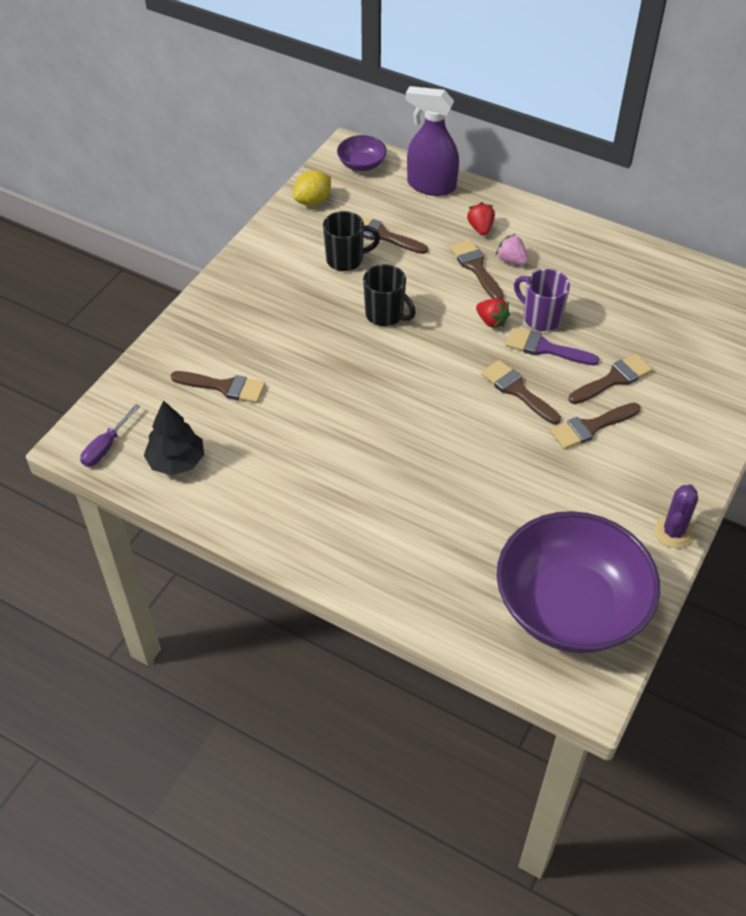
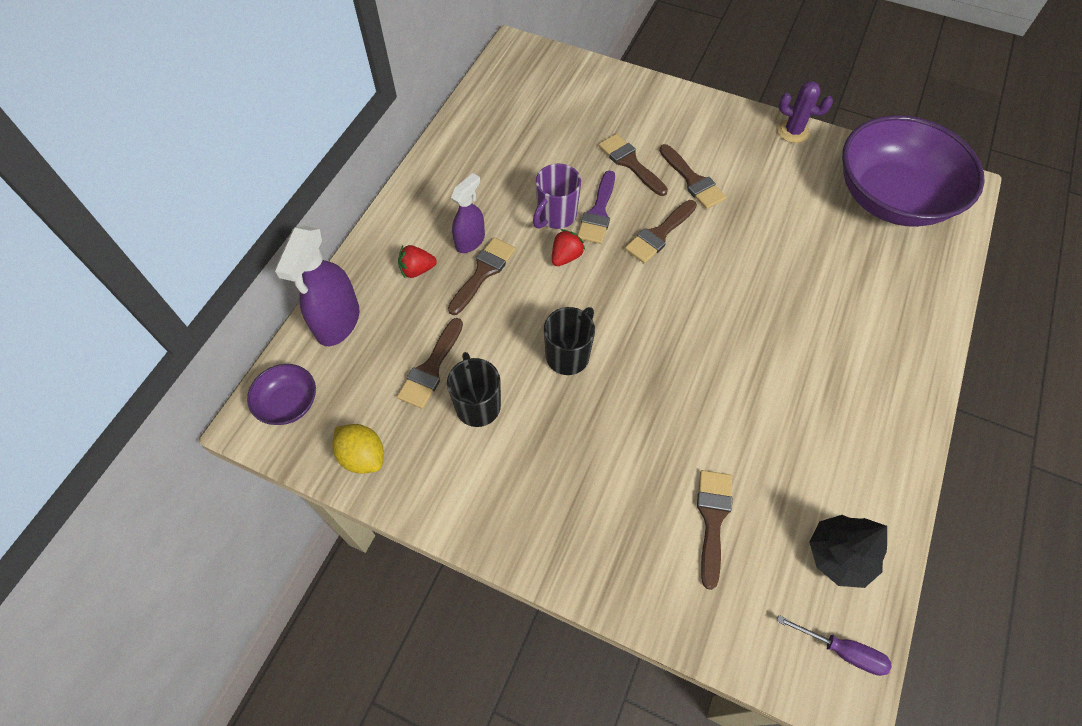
camera: 95 degrees left, 10 degrees up
brown brush [450,240,504,299] -> brown brush turned 150 degrees clockwise [448,237,516,315]
pink strawberry [496,234,528,265] -> purple spray bottle [451,173,485,253]

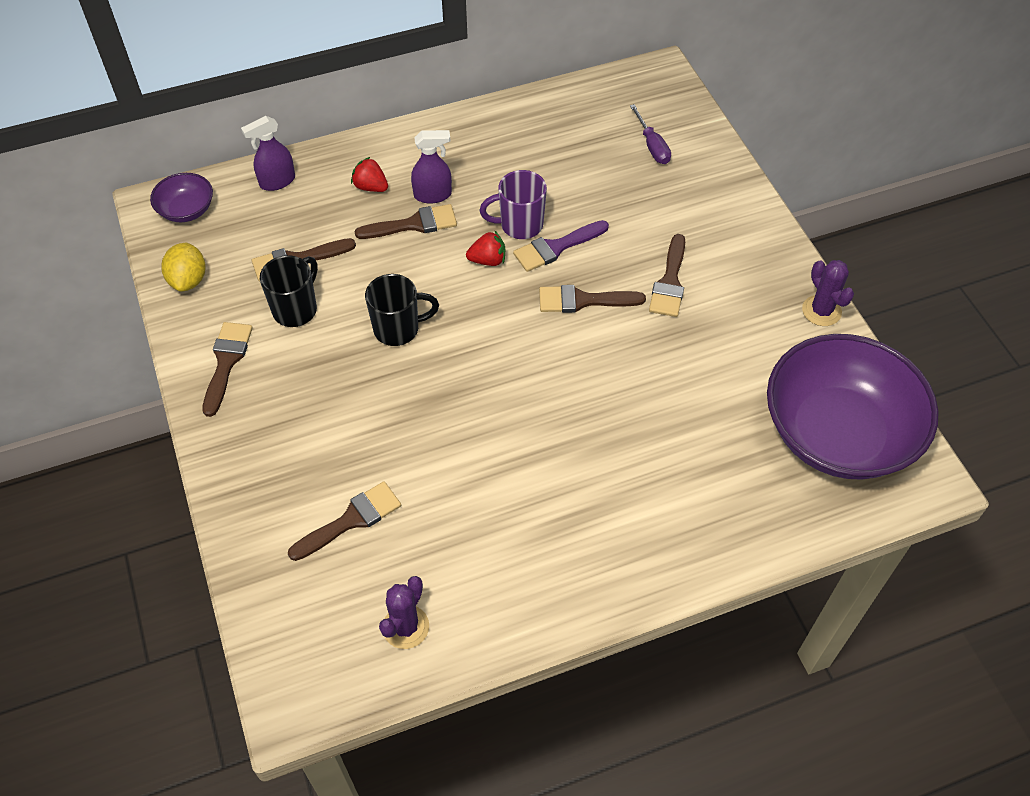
camera: 45 degrees right, 5 degrees down
purple spray bottle [275,226,359,346] -> purple spray bottle [241,116,295,191], size x0.63
brown brush [598,134,668,196] -> brown brush moved to [202,322,253,417]
purple screwdriver [777,615,891,676] -> purple screwdriver moved to [630,104,671,164]
black tree [809,515,887,588] -> purple cactus [379,576,429,649]

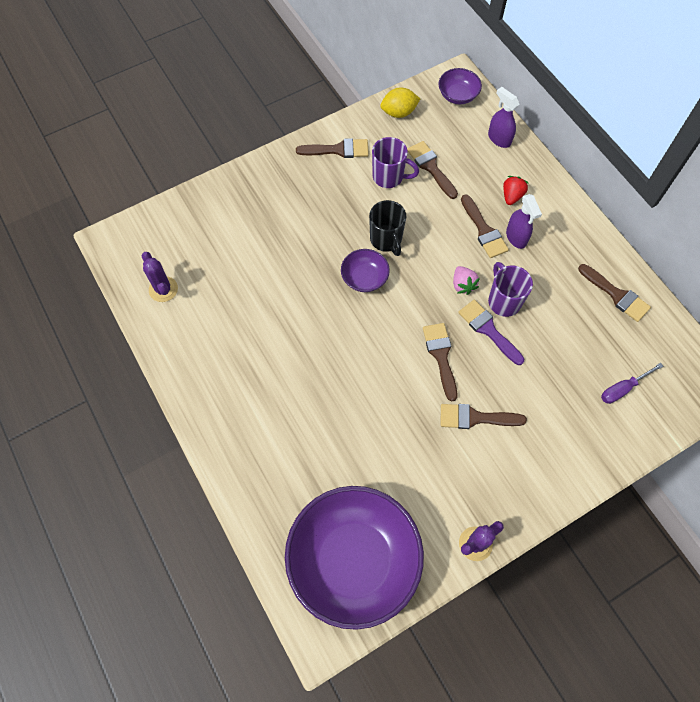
camera: 80 degrees right, 10 degrees up
black mug [260,255,318,327] -> purple mug [372,137,419,188]
brown brush [288,481,401,561] -> brown brush moved to [578,264,651,322]
purple cactus [379,576,429,649] -> purple cactus turned 45 degrees clockwise [142,252,178,302]
red strawberry [466,230,505,266] -> pink strawberry [453,266,480,295]
none -> purple bowl [341,249,390,292]

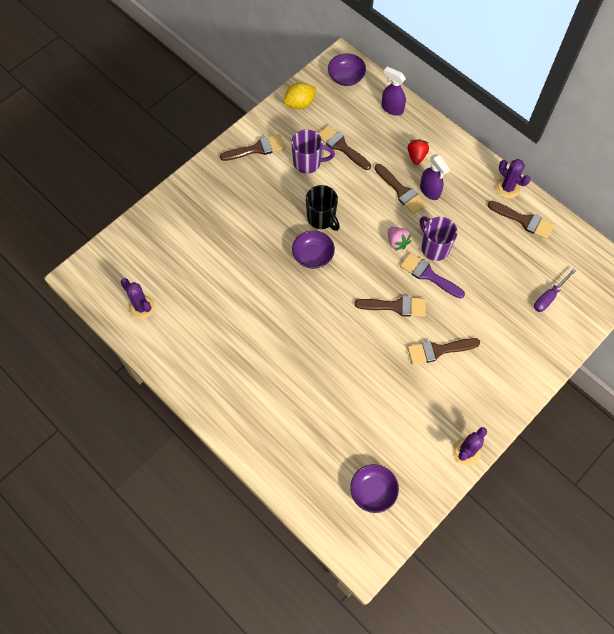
camera: 15 degrees left, 0 degrees up
purple bowl [285,486,424,630] -> purple bowl [350,464,399,513], size x0.43
brown brush [423,323,457,402] -> brown brush turned 120 degrees clockwise [354,296,426,317]
none -> purple cactus [496,159,531,198]

